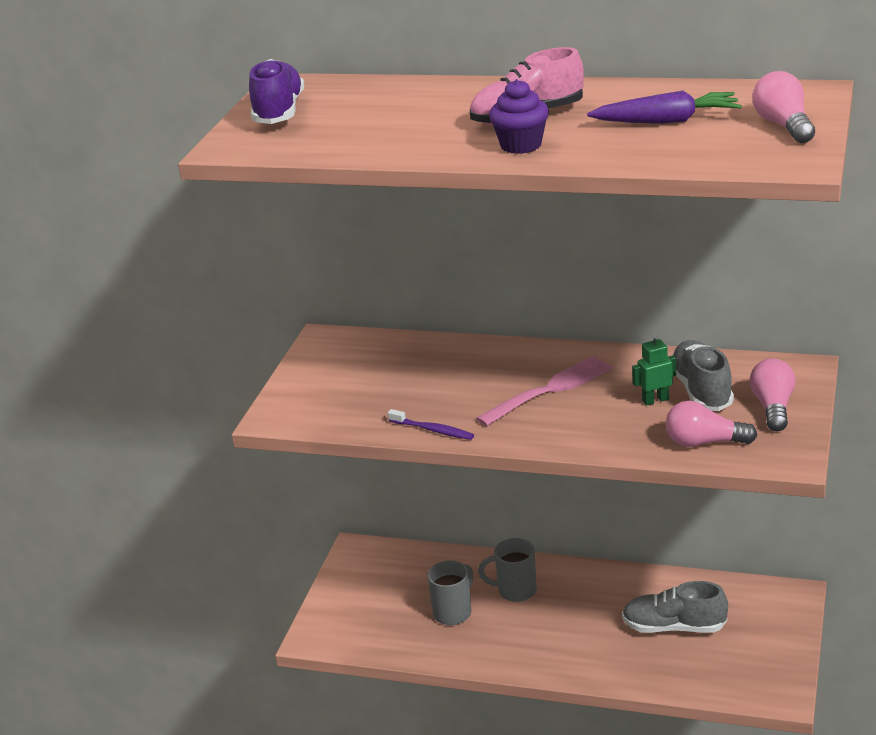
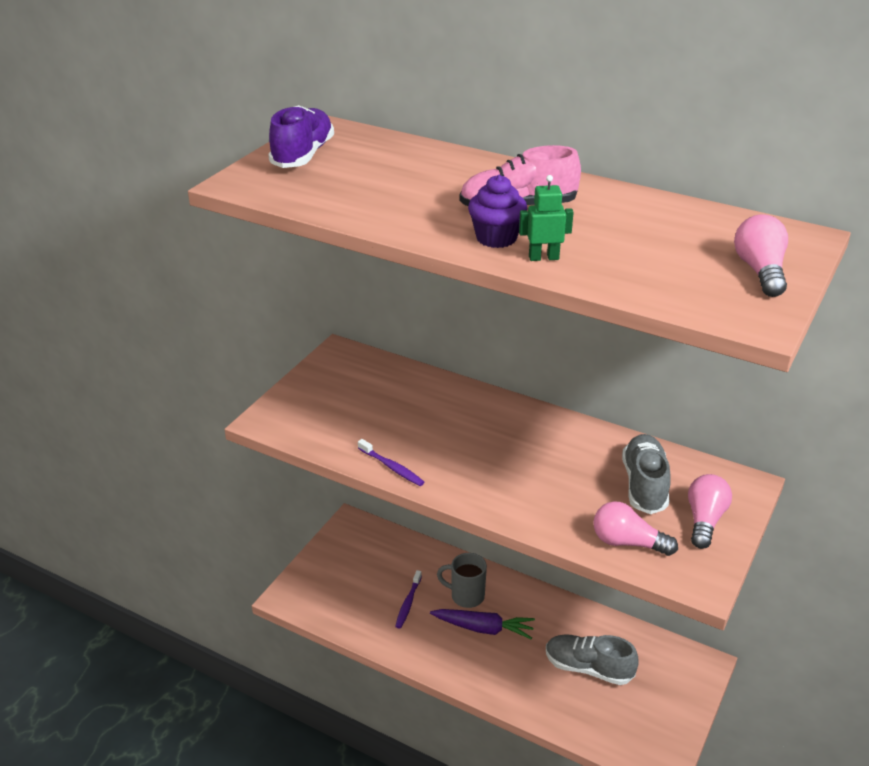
camera: 10 degrees right, 5 degrees up
grey mug [428,560,473,625] -> purple toothbrush [395,570,422,629]
pink fork [476,356,613,426] -> none
purple carrot [587,91,742,124] -> purple carrot moved to [430,609,535,640]
green robot [632,333,676,406] -> green robot moved to [519,175,574,261]

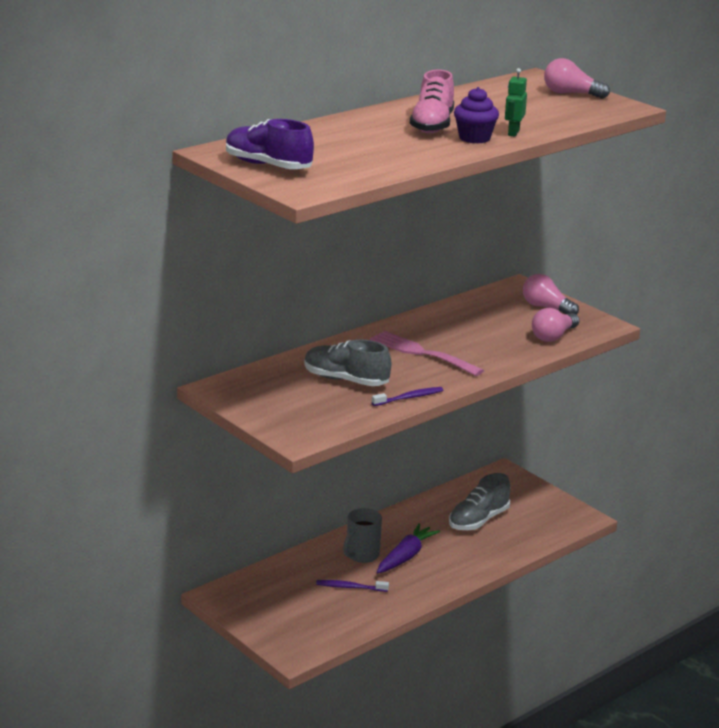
camera: 70 degrees left, 10 degrees down
purple toothbrush [395,570,422,629] -> purple toothbrush turned 150 degrees clockwise [316,580,389,592]
grey shoe [622,434,671,514] -> grey shoe moved to [304,339,391,386]
none -> pink fork [370,331,484,376]

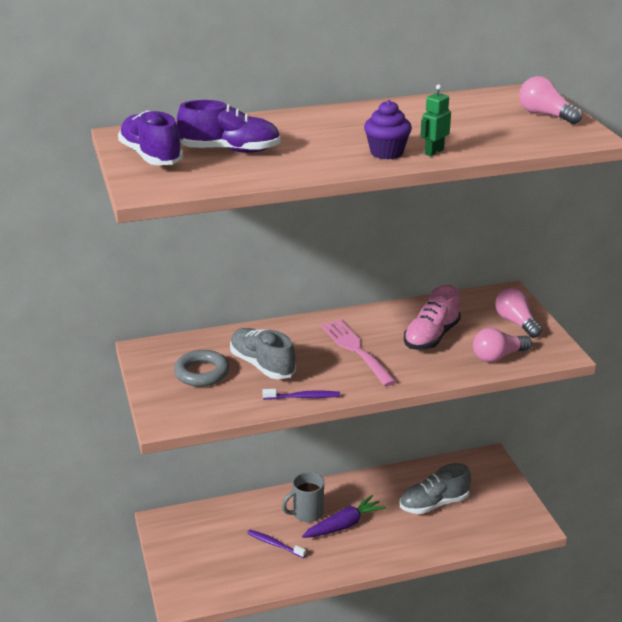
camera: 25 degrees right, 5 degrees up
pink shoe [410,70,454,133] -> pink shoe moved to [404,285,461,350]
none -> grey ring [174,350,229,387]
none -> purple shoe [177,100,281,153]

